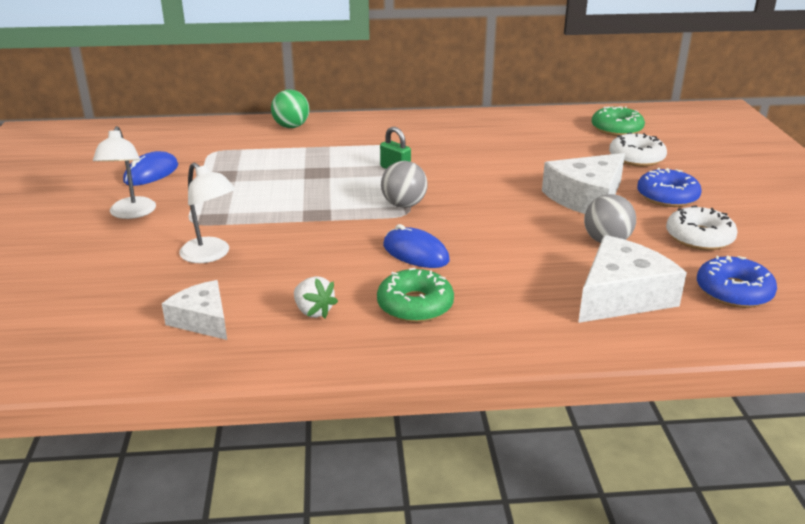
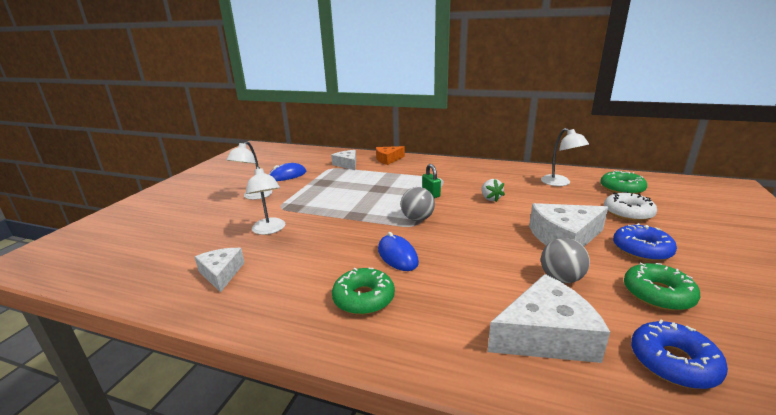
camera: 25 degrees right, 5 degrees down
green ball [271,89,309,128] -> orange cheese [376,146,405,165]
white strawberry [294,276,338,318] -> white strawberry moved to [481,179,505,202]
white donut [666,205,737,250] -> green donut [624,263,700,311]
none -> white cheese [331,150,356,170]
none -> white lamp [541,128,589,186]

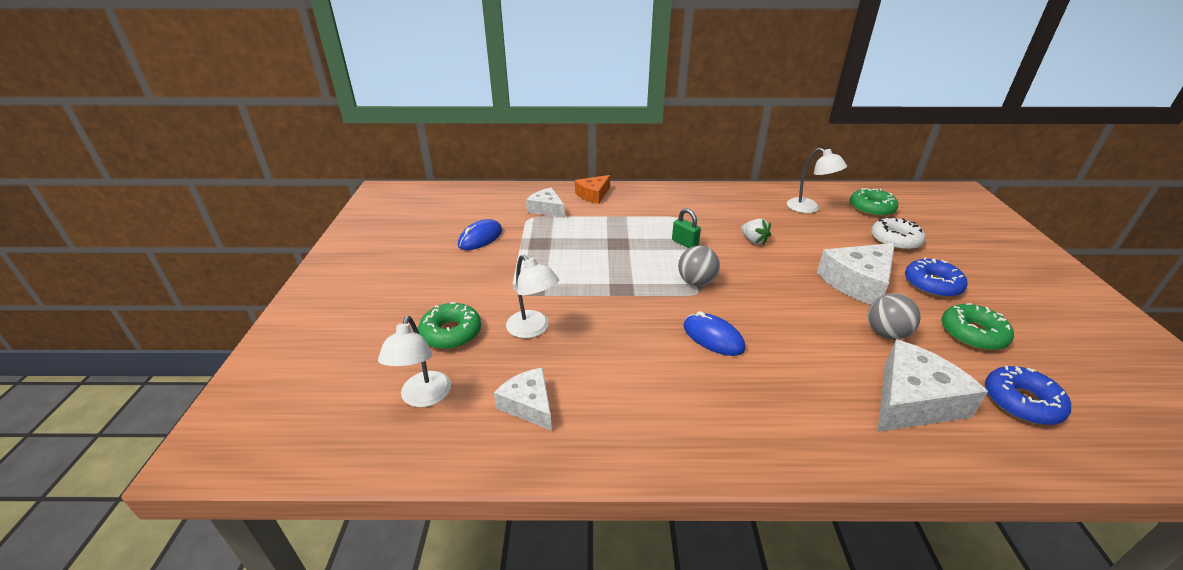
camera: 20 degrees left, 10 degrees up
white lamp [226,141,272,200] -> white lamp moved to [378,316,451,407]
green donut [332,268,395,315] -> green donut moved to [418,302,481,349]

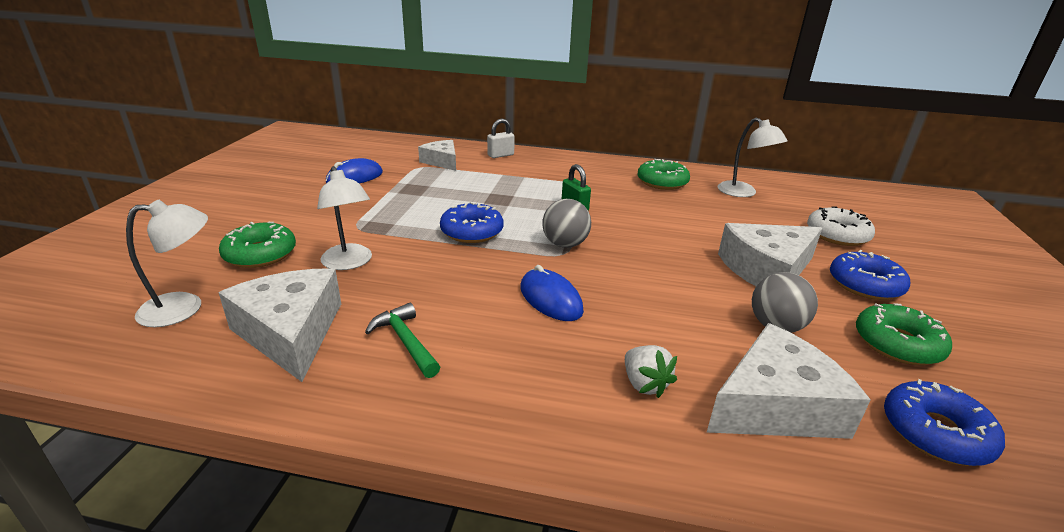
camera: 10 degrees right, 5 degrees down
white lamp [378,316,451,407] -> white lamp turned 120 degrees counterclockwise [126,200,208,327]
white cheese [494,368,552,431] -> white cheese [218,268,341,382], size x1.61
orange cheese [575,175,610,204] -> white padlock [487,119,515,158]
white strawberry [741,218,771,245] -> white strawberry moved to [625,345,677,398]
green donut [850,188,898,217] -> green donut moved to [638,159,690,190]
none -> green hammer [365,303,440,378]
none -> blue donut [440,202,503,243]

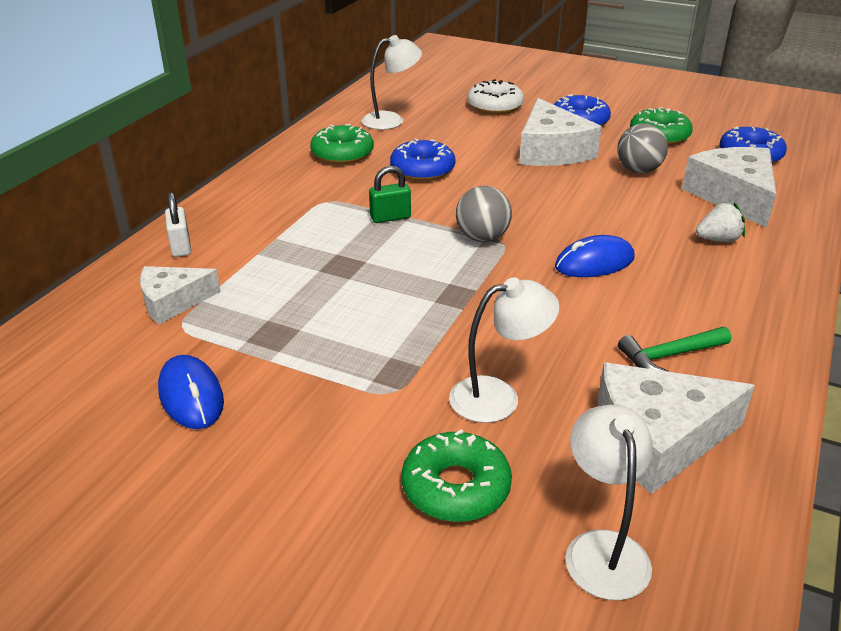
camera: 75 degrees left, 5 degrees up
blue donut [440,202,503,243] -> blue donut moved to [390,138,455,181]

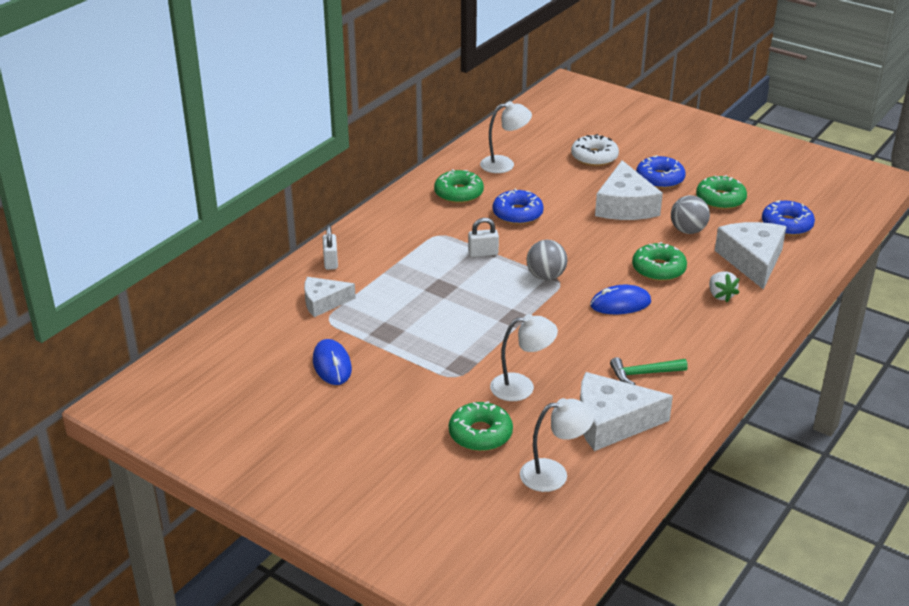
camera: 10 degrees right, 0 degrees up
green padlock [369,166,411,223] -> white padlock [468,218,499,257]
white lamp [565,405,653,600] -> white lamp turned 75 degrees clockwise [520,398,594,492]
white strawberry [696,202,745,242] -> white strawberry turned 75 degrees clockwise [709,271,740,302]
none -> green donut [632,242,687,281]

